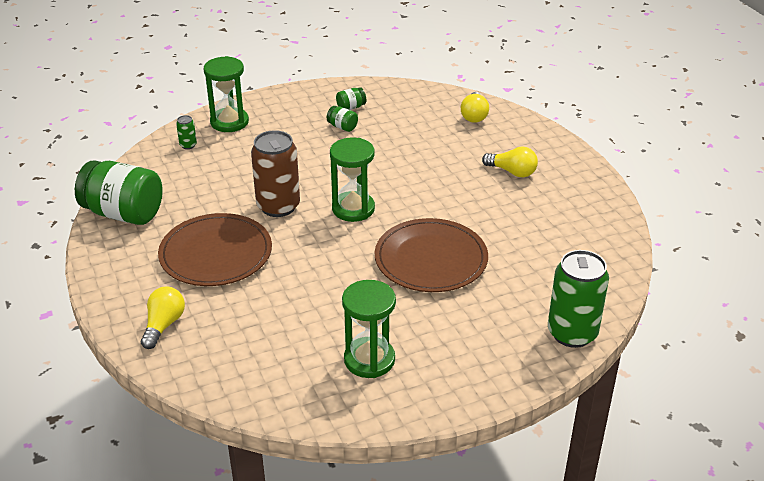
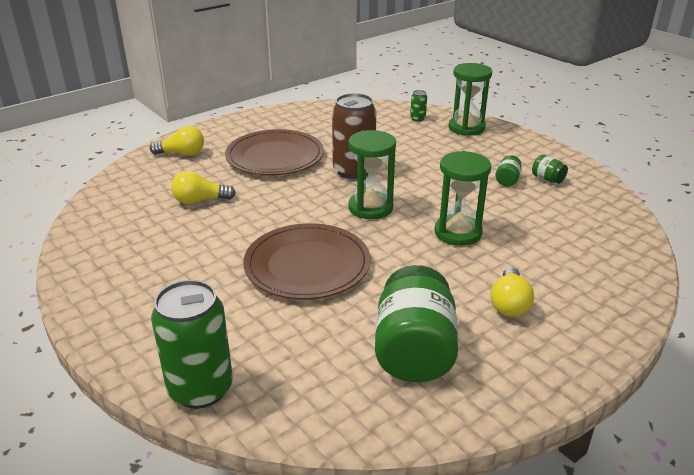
camera: 75 degrees right, 5 degrees down
green jar [75,160,163,225] -> green jar moved to [375,265,458,382]
green hourglass [342,280,396,378] -> green hourglass moved to [434,151,491,246]
yellow light bulb [461,92,489,123] -> yellow light bulb moved to [171,171,236,204]

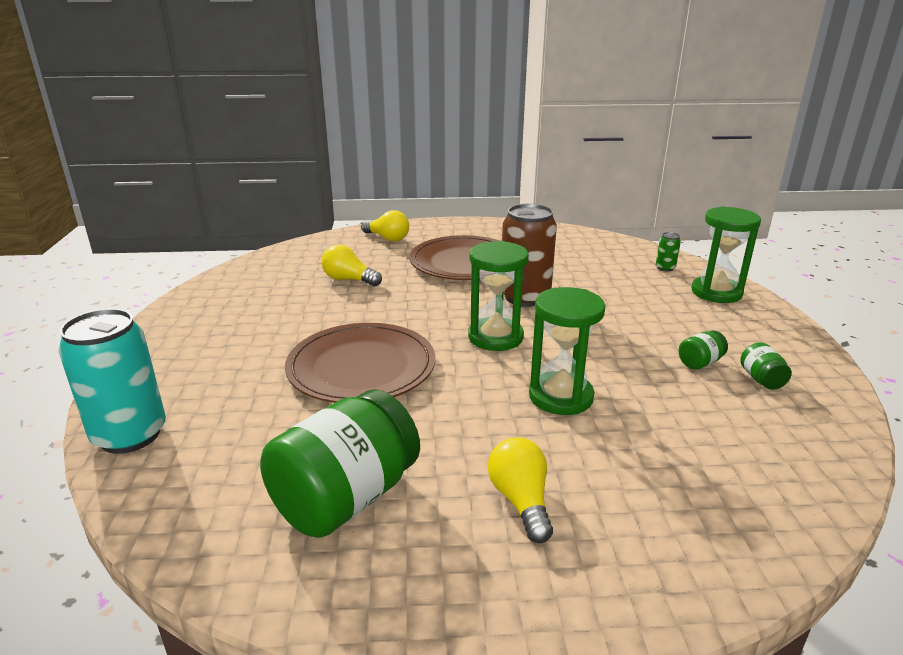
camera: 35 degrees right, 5 degrees down
green can [151,280,233,409] -> turquoise can [58,309,166,454]
yellow light bulb [491,267,534,317] -> yellow light bulb turned 120 degrees clockwise [488,437,553,543]

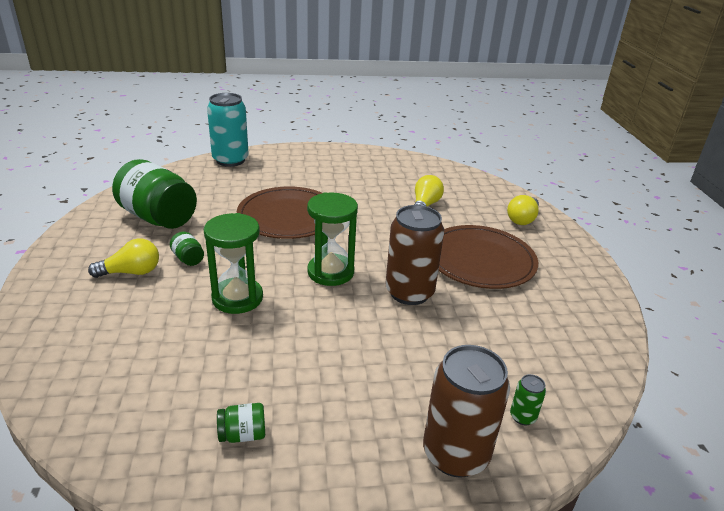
camera: 85 degrees right, 5 degrees up
green jar [679,330,728,370] -> green jar moved to [170,232,204,266]
green hourglass [692,207,761,303] -> brown can [423,345,510,478]

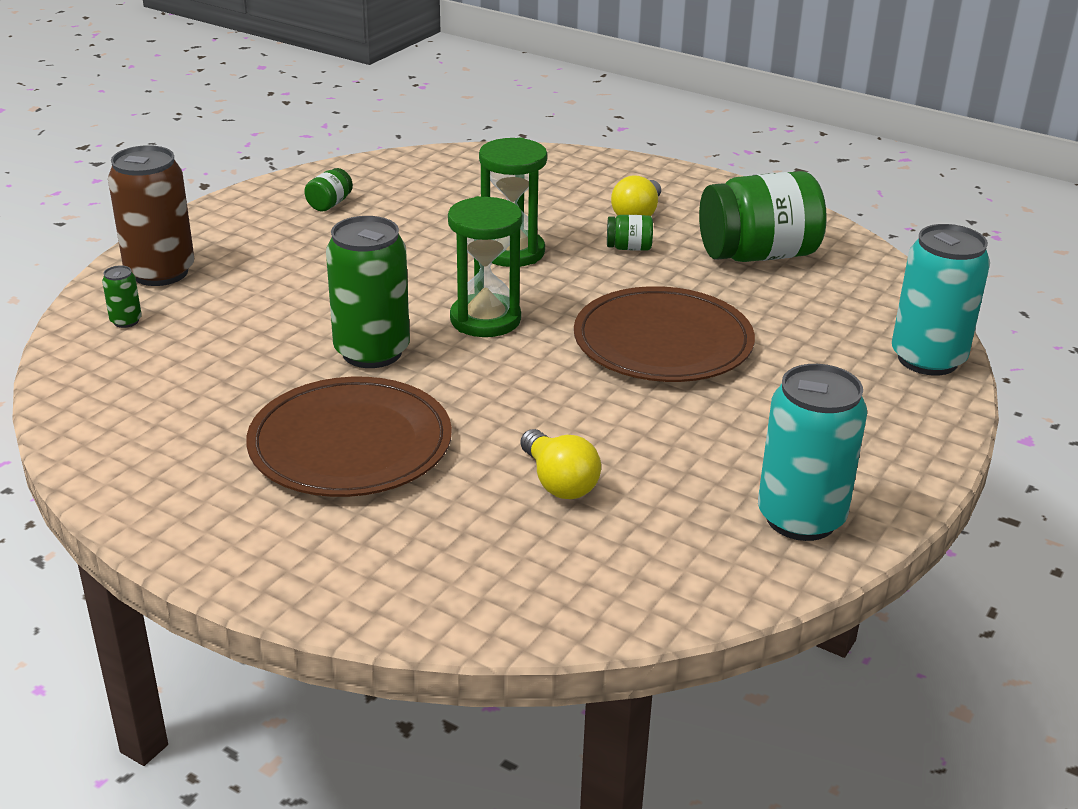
camera: 130 degrees right, 0 degrees up
brown can [385,205,444,305] -> green can [326,216,410,368]
yellow light bulb [507,195,539,225] -> none
none -> turquoise can [758,364,867,541]

